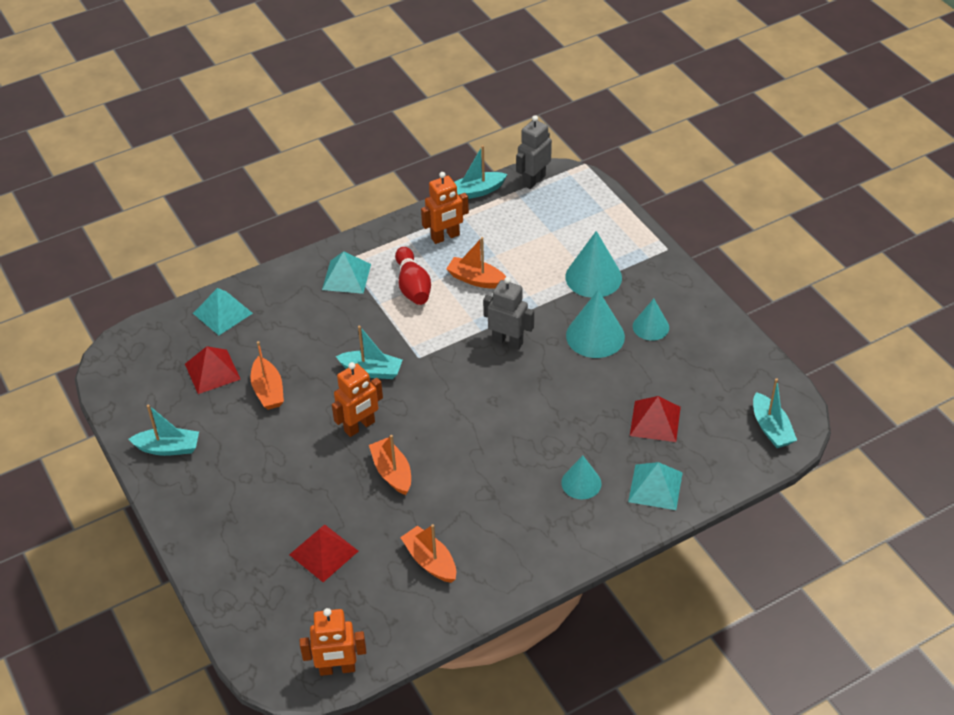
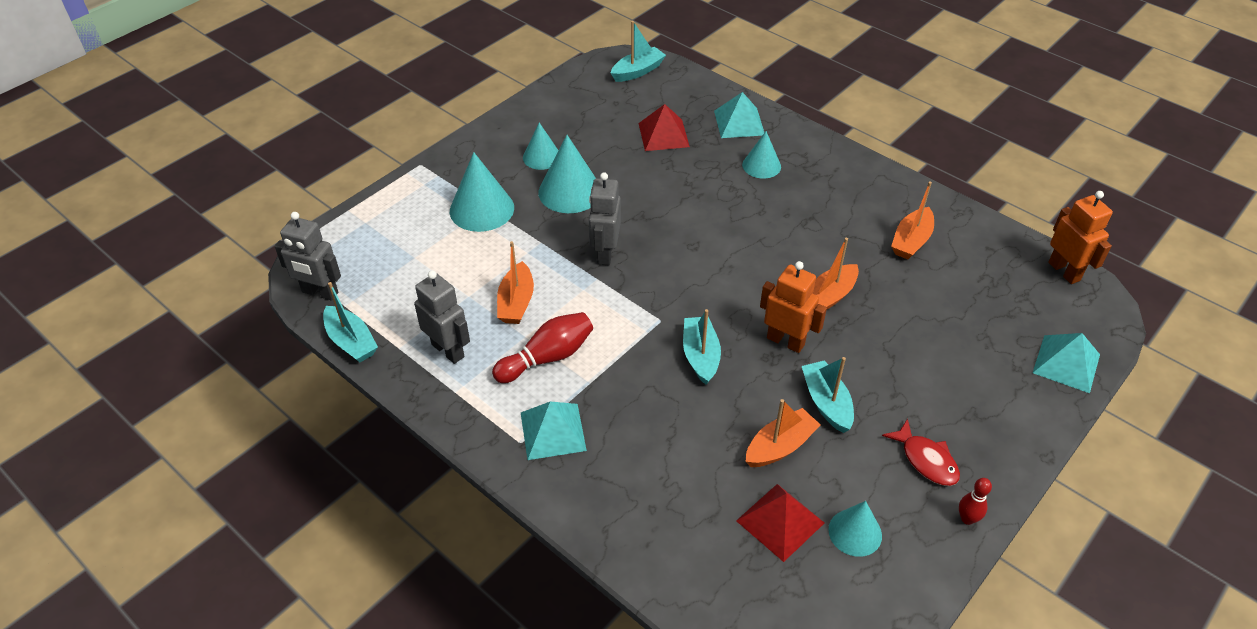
camera: 110 degrees left, 0 degrees up
turquoise boat [128,405,199,456] -> turquoise boat moved to [802,357,854,433]
turquoise pyramid [193,288,253,335] -> turquoise pyramid moved to [1033,333,1100,393]
red pyramid [289,524,358,582] -> none
orange robot [421,172,469,244] -> grey robot [414,270,470,364]
none -> turquoise cone [828,501,882,557]
none -> red fish [882,418,960,486]
none -> red bowling pin [959,478,992,525]

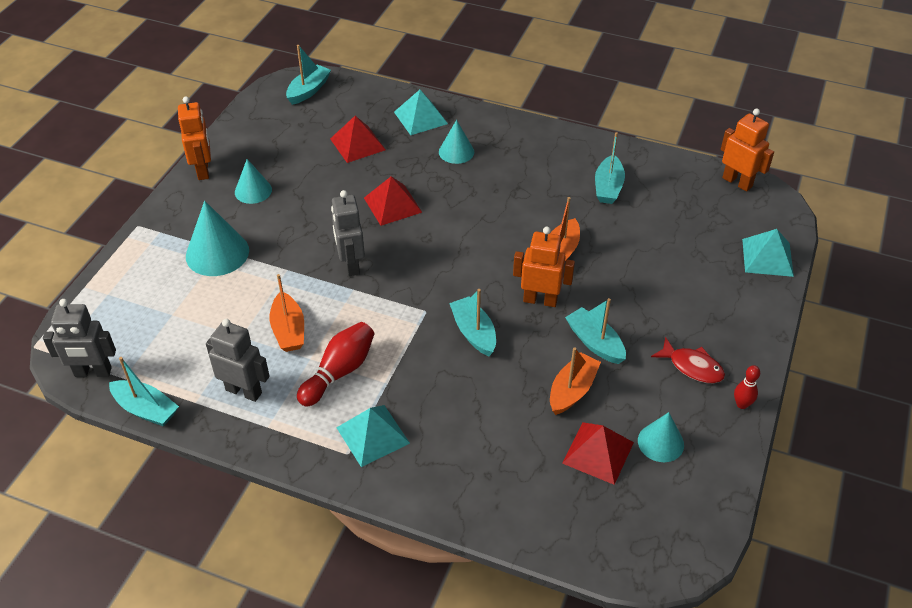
camera: 20 degrees left, 0 degrees up
turquoise cone [538,135,596,213] -> none
orange boat [891,181,934,260] -> turquoise boat [595,132,625,204]
none -> orange robot [178,96,211,180]
none -> red pyramid [364,176,422,226]

